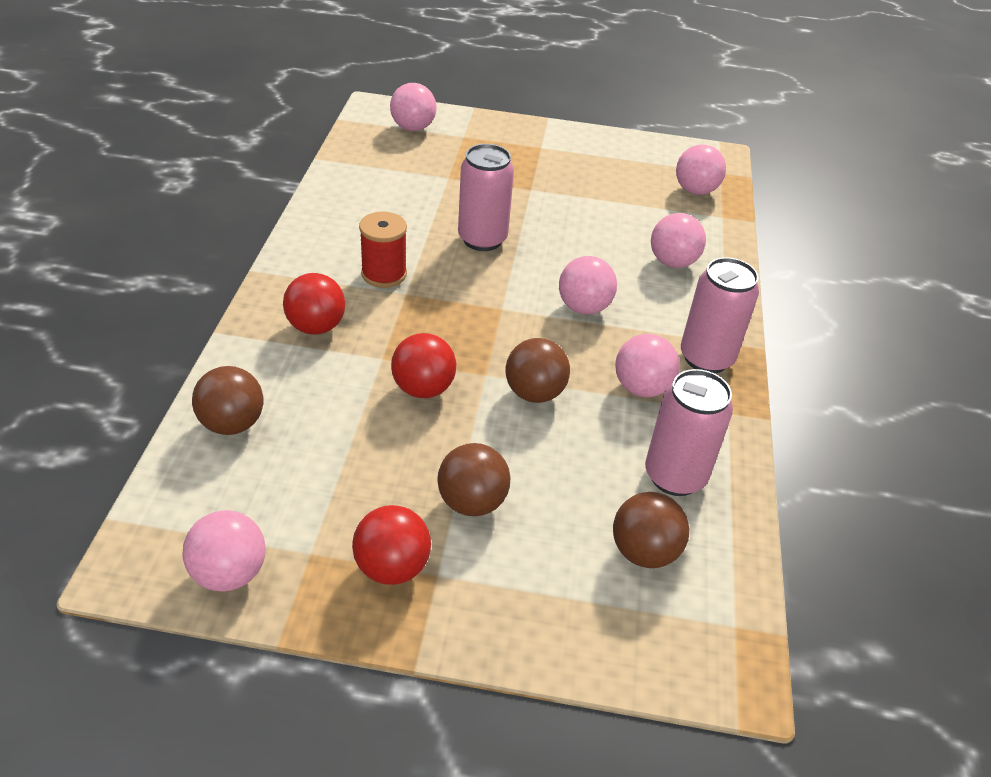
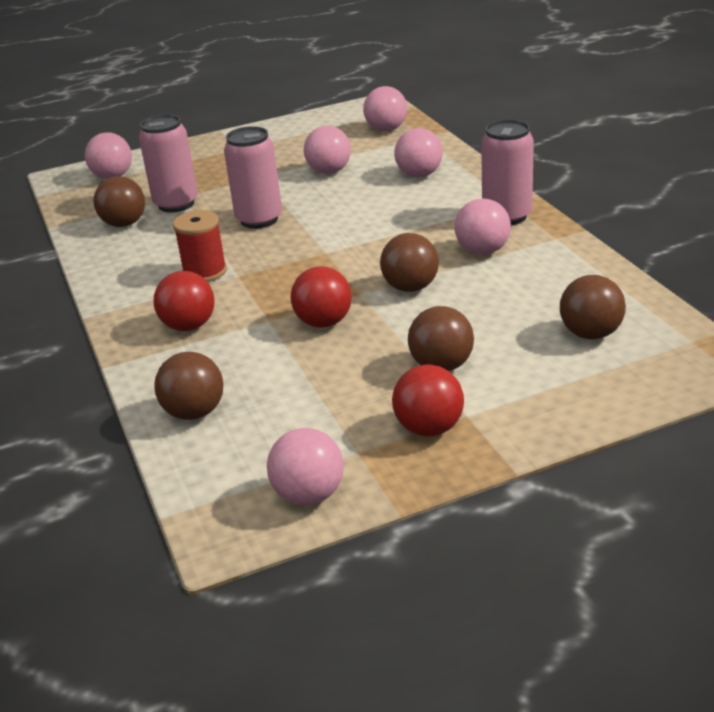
camera: 25 degrees left, 10 degrees down
pink ball [559,256,617,314] -> pink ball moved to [304,126,351,174]
pink can [645,369,733,496] -> pink can moved to [139,114,198,212]
none -> brown ball [94,176,145,227]

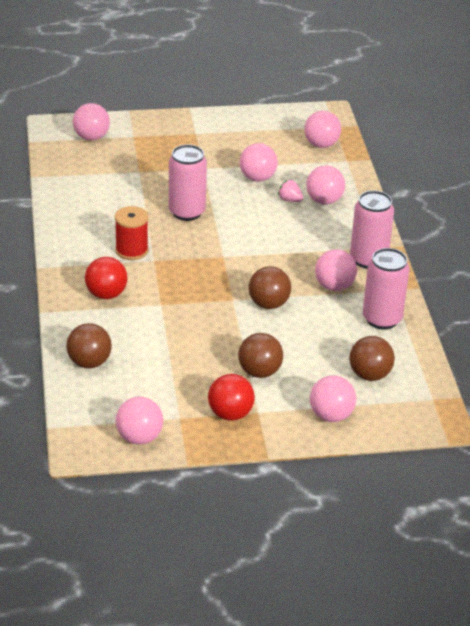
camera: 10 degrees right, 5 degrees up
brown ball [94,176,145,227] -> none
pink can [139,114,198,212] -> pink can moved to [363,248,410,330]
red ball [291,266,352,328] -> none
none -> pink strawberry [278,180,303,202]
none -> pink ball [310,375,356,422]

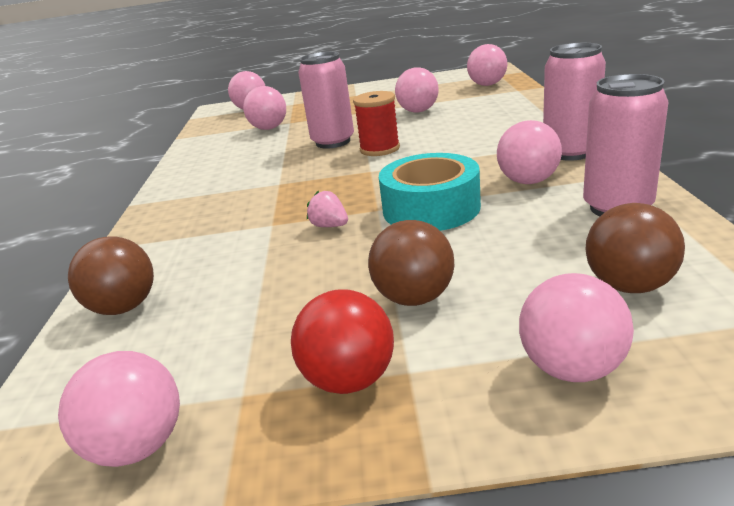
camera: 10 degrees right, 10 degrees down
red ball [85,257,127,299] -> none
red spool [115,206,148,260] -> red spool moved to [353,91,400,156]
brown ball [249,266,291,309] -> turquoise tape [379,153,481,231]
pink strawberry [278,180,303,202] -> pink strawberry moved to [307,191,348,227]
pink ball [306,166,345,205] -> pink ball moved to [243,86,286,130]

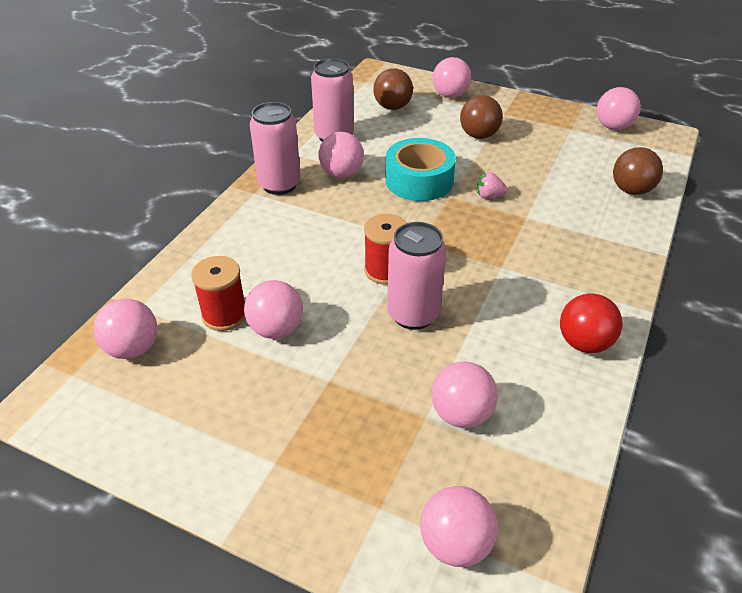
camera: 155 degrees left, 15 degrees up
red ball [291,290,394,394] -> red ball moved to [560,293,623,353]
pink strawberry [307,191,348,227] -> pink strawberry turned 120 degrees clockwise [477,172,508,199]
none -> red spool [191,256,245,331]

